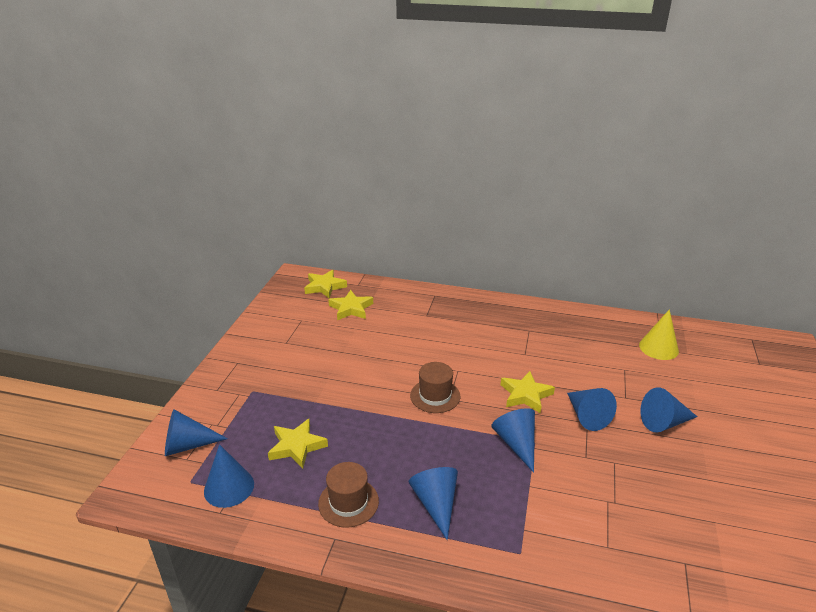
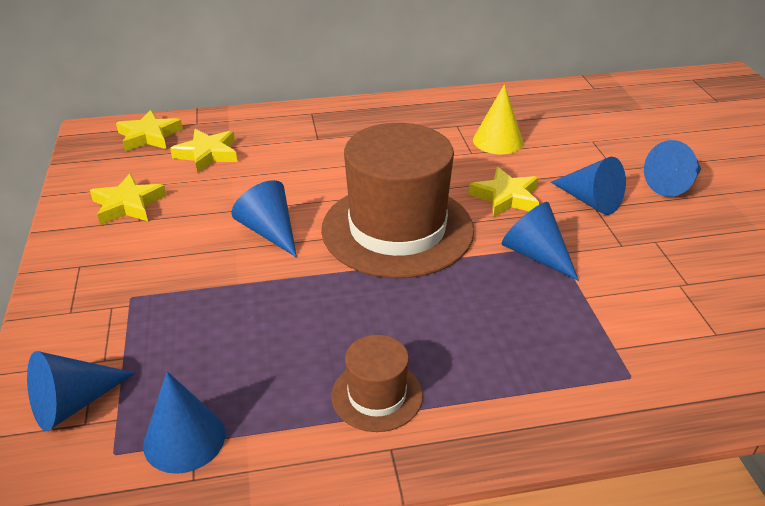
camera: 25 degrees left, 5 degrees up
yellow star [268,419,328,469] -> yellow star moved to [90,173,167,225]
blue cone [409,467,458,540] -> blue cone moved to [231,180,297,257]
brown hat [410,362,460,413] -> brown hat [321,123,474,278], size x2.14
yellow cone [639,309,679,360] -> yellow cone moved to [473,84,523,154]

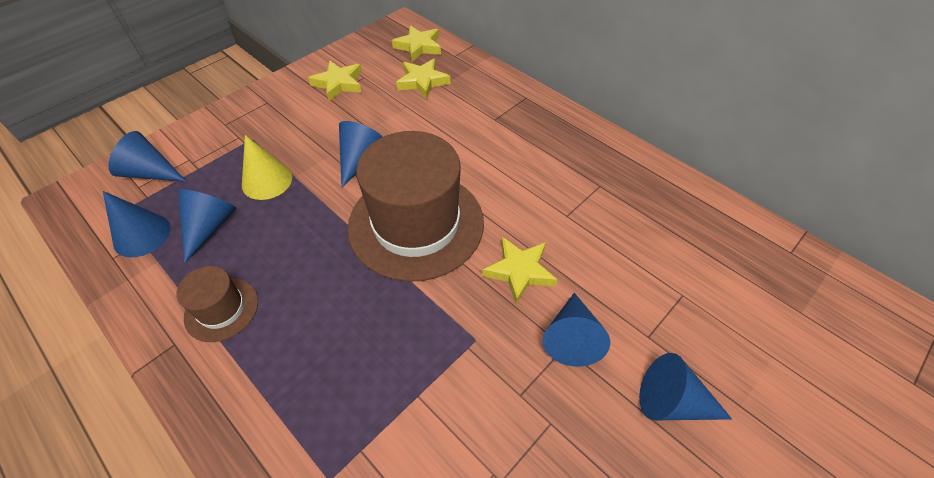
camera: 55 degrees right, 15 degrees up
yellow cone [473,84,523,154] -> yellow cone moved to [242,135,292,200]
blue cone [502,202,579,281] -> blue cone moved to [178,189,236,264]

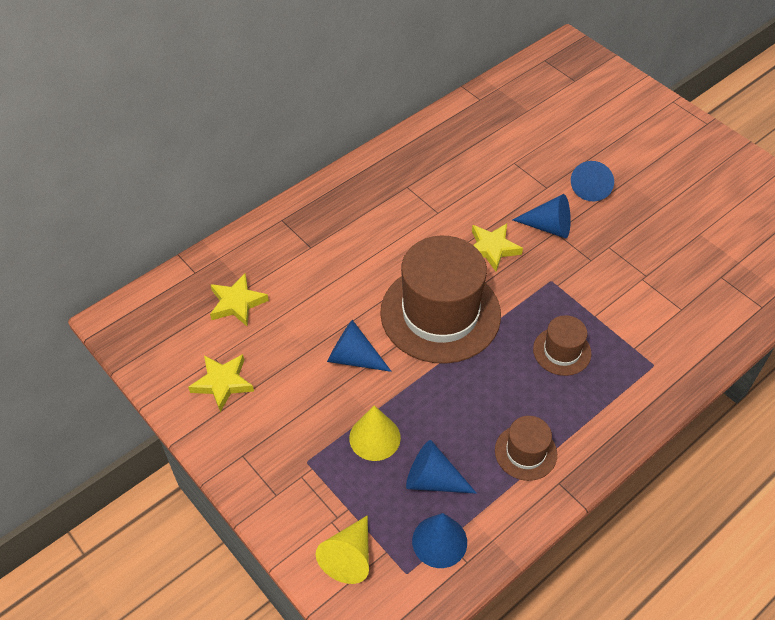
camera: 85 degrees left, 0 degrees up
blue cone [108,131,187,182] -> yellow cone [316,515,369,584]
yellow star [392,25,441,61] -> none
none -> brown hat [533,315,591,376]

